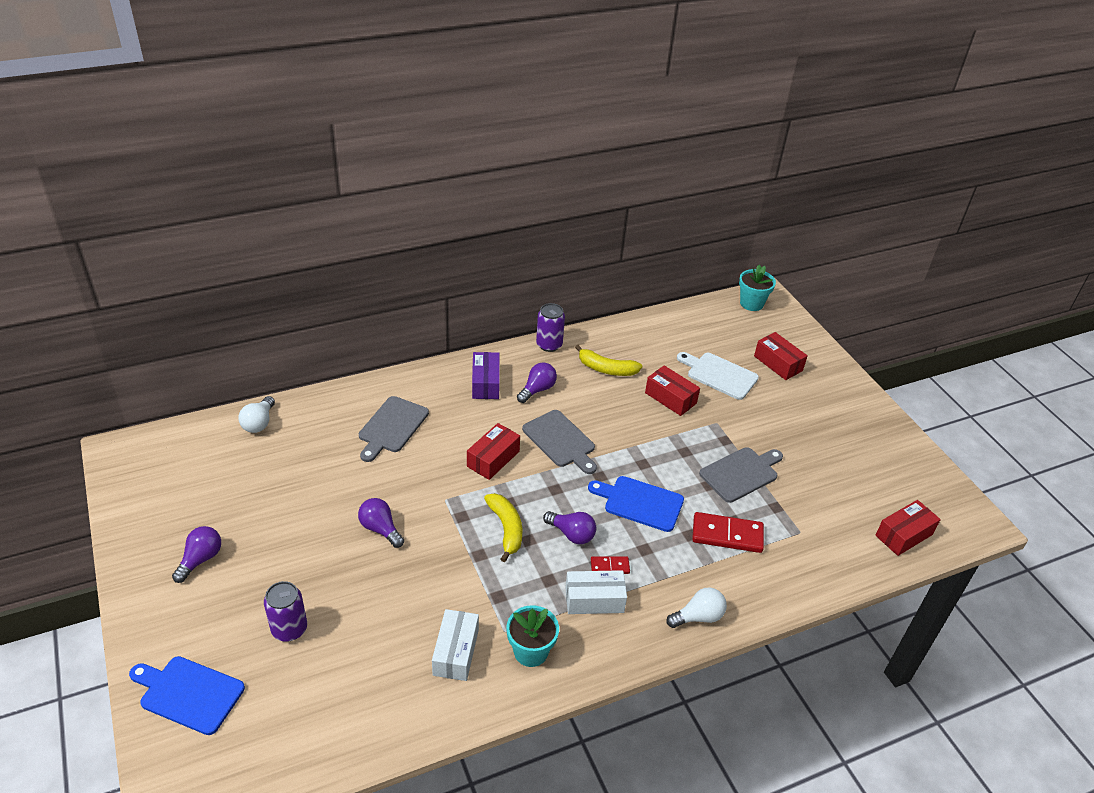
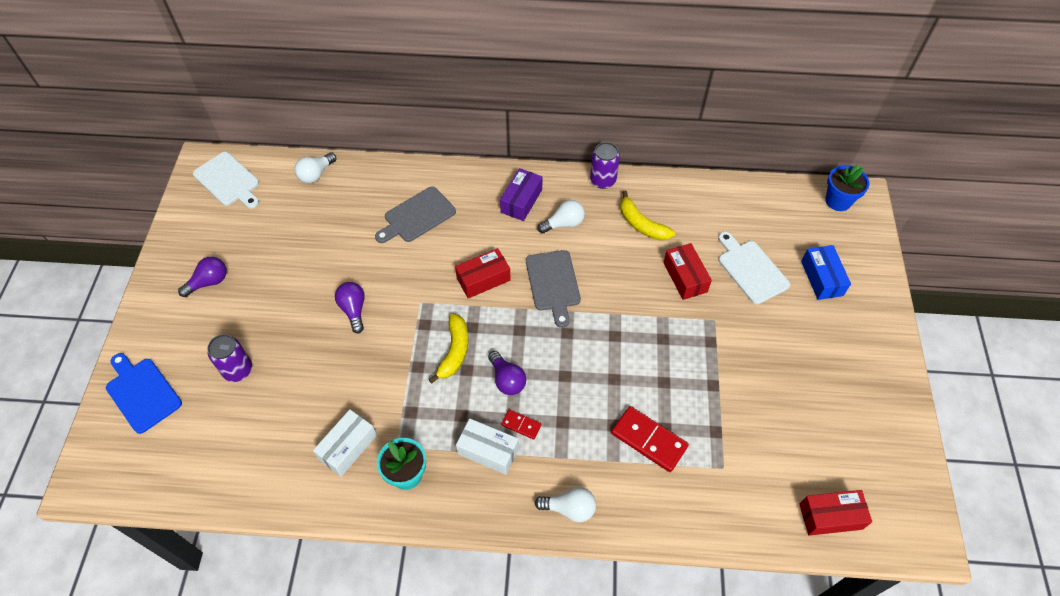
camera: 30 degrees right, 15 degrees up
purple light bulb [517,362,557,403] -> white light bulb [538,200,585,233]
blue cutting board [588,476,684,532] -> none
grey cutting board [699,447,783,503] -> none
turquoise flower pot [739,265,776,311] -> blue flower pot [825,164,869,211]
red box [754,332,808,380] -> blue box [801,245,851,300]
none -> white cutting board [193,152,259,209]

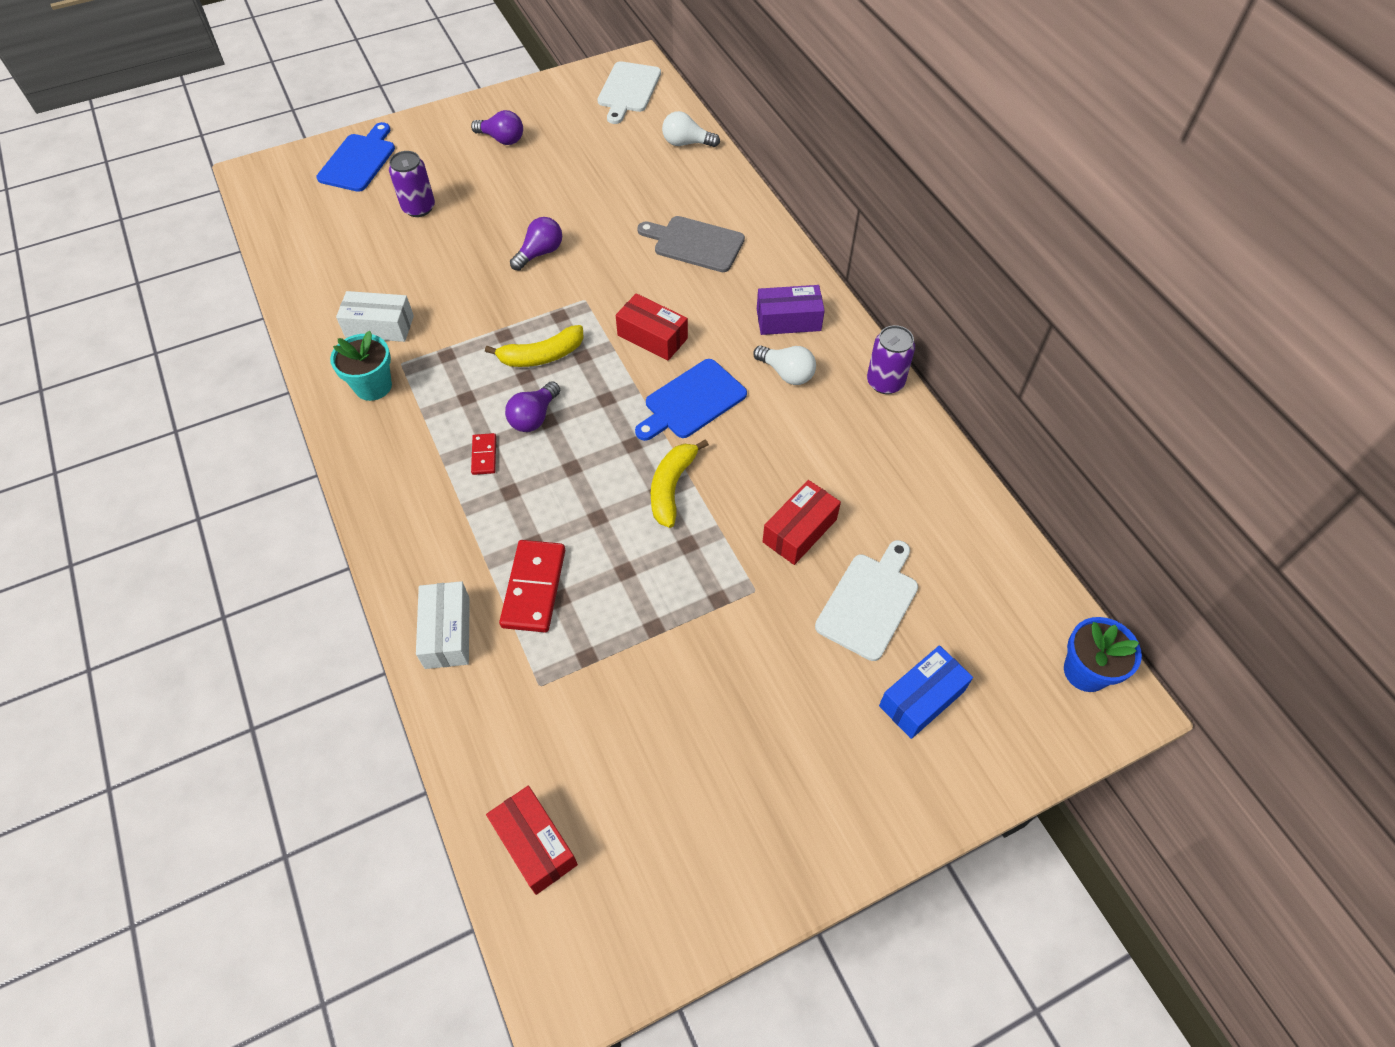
camera: 60 degrees right, 0 degrees up
white box [456,418,519,475] -> white box moved to [416,581,470,669]
grey cutting board [526,250,581,328] -> blue cutting board [635,359,747,441]
white light bulb [535,487,596,522] -> none
yellow banana [621,191,675,241] -> yellow banana moved to [651,439,709,528]

